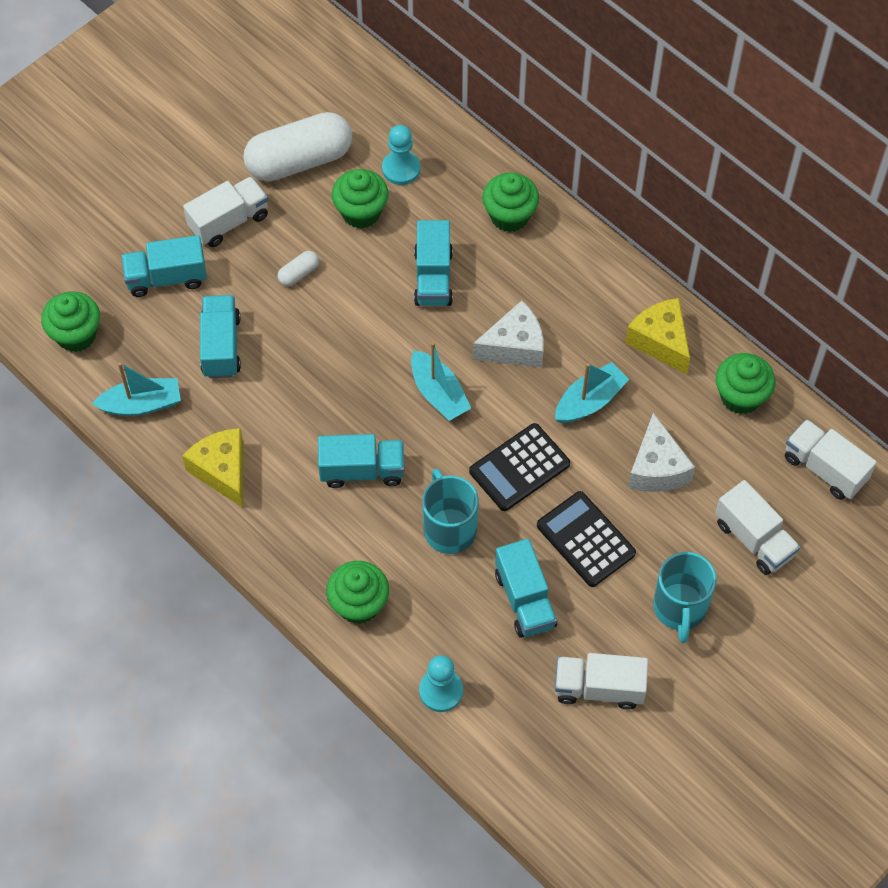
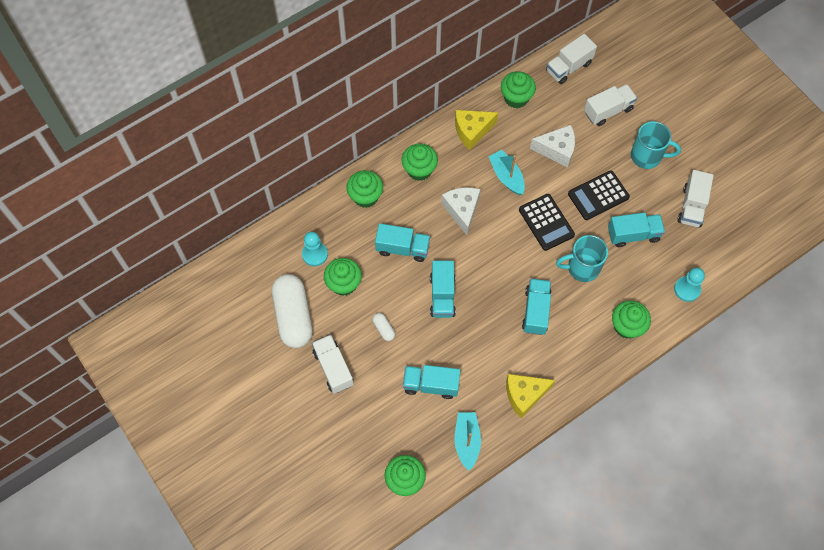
camera: 80 degrees left, 5 degrees up
turquoise truck [121,235,207,297] -> turquoise truck moved to [430,261,456,318]
turquoise boat [411,342,471,421] -> none
none -> green cupcake [401,143,438,181]

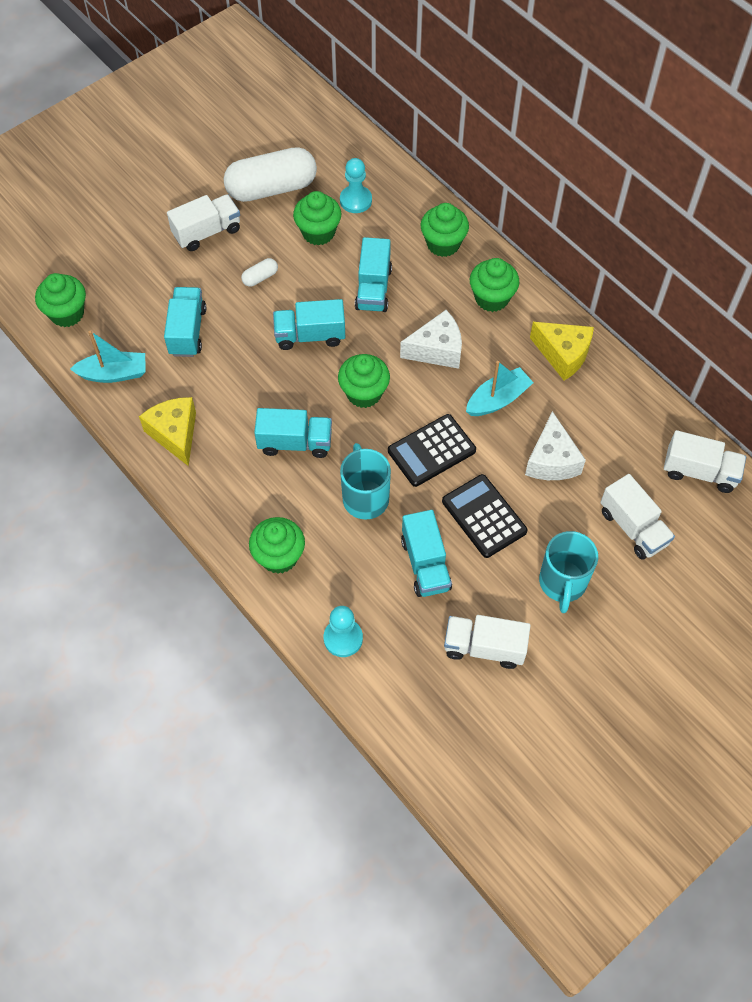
camera: 85 degrees right, 5 degrees down
yellow cheese [455,110,498,150] -> yellow cheese turned 150 degrees clockwise [530,322,594,381]
green cupcake [501,71,536,108] -> green cupcake moved to [338,354,390,408]
white truck [546,34,597,84] -> white truck turned 150 degrees clockwise [664,430,746,493]

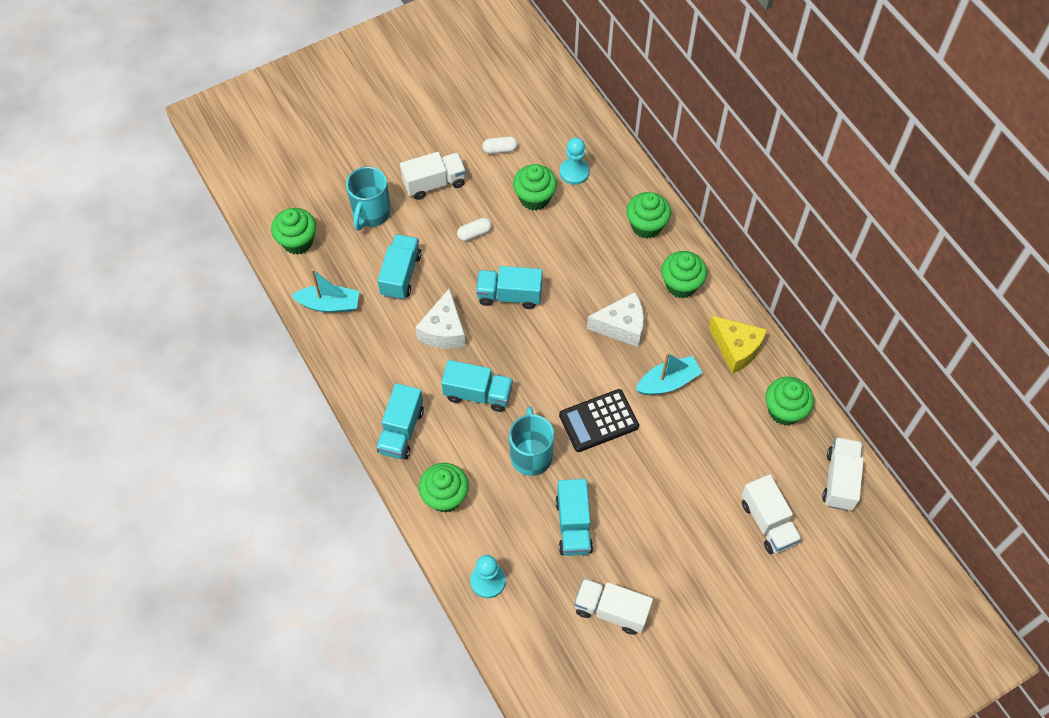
camera: 10 degrees right, 0 degrees up
yellow cheese [139,397,196,466] -> none
white capsule [224,147,317,202] -> white capsule [482,136,518,154], size x0.41
green cupcake [338,354,390,408] -> green cupcake moved to [765,377,814,425]
turquoise truck [355,237,392,312] -> turquoise truck moved to [376,383,424,459]
black calculator [442,474,528,558] -> none
white cheese [525,411,586,480] -> white cheese moved to [415,289,466,349]
turquoise mug [539,531,598,613] -> turquoise mug moved to [346,166,391,230]
white truck [664,430,746,493] -> white truck turned 105 degrees counterclockwise [822,437,864,511]

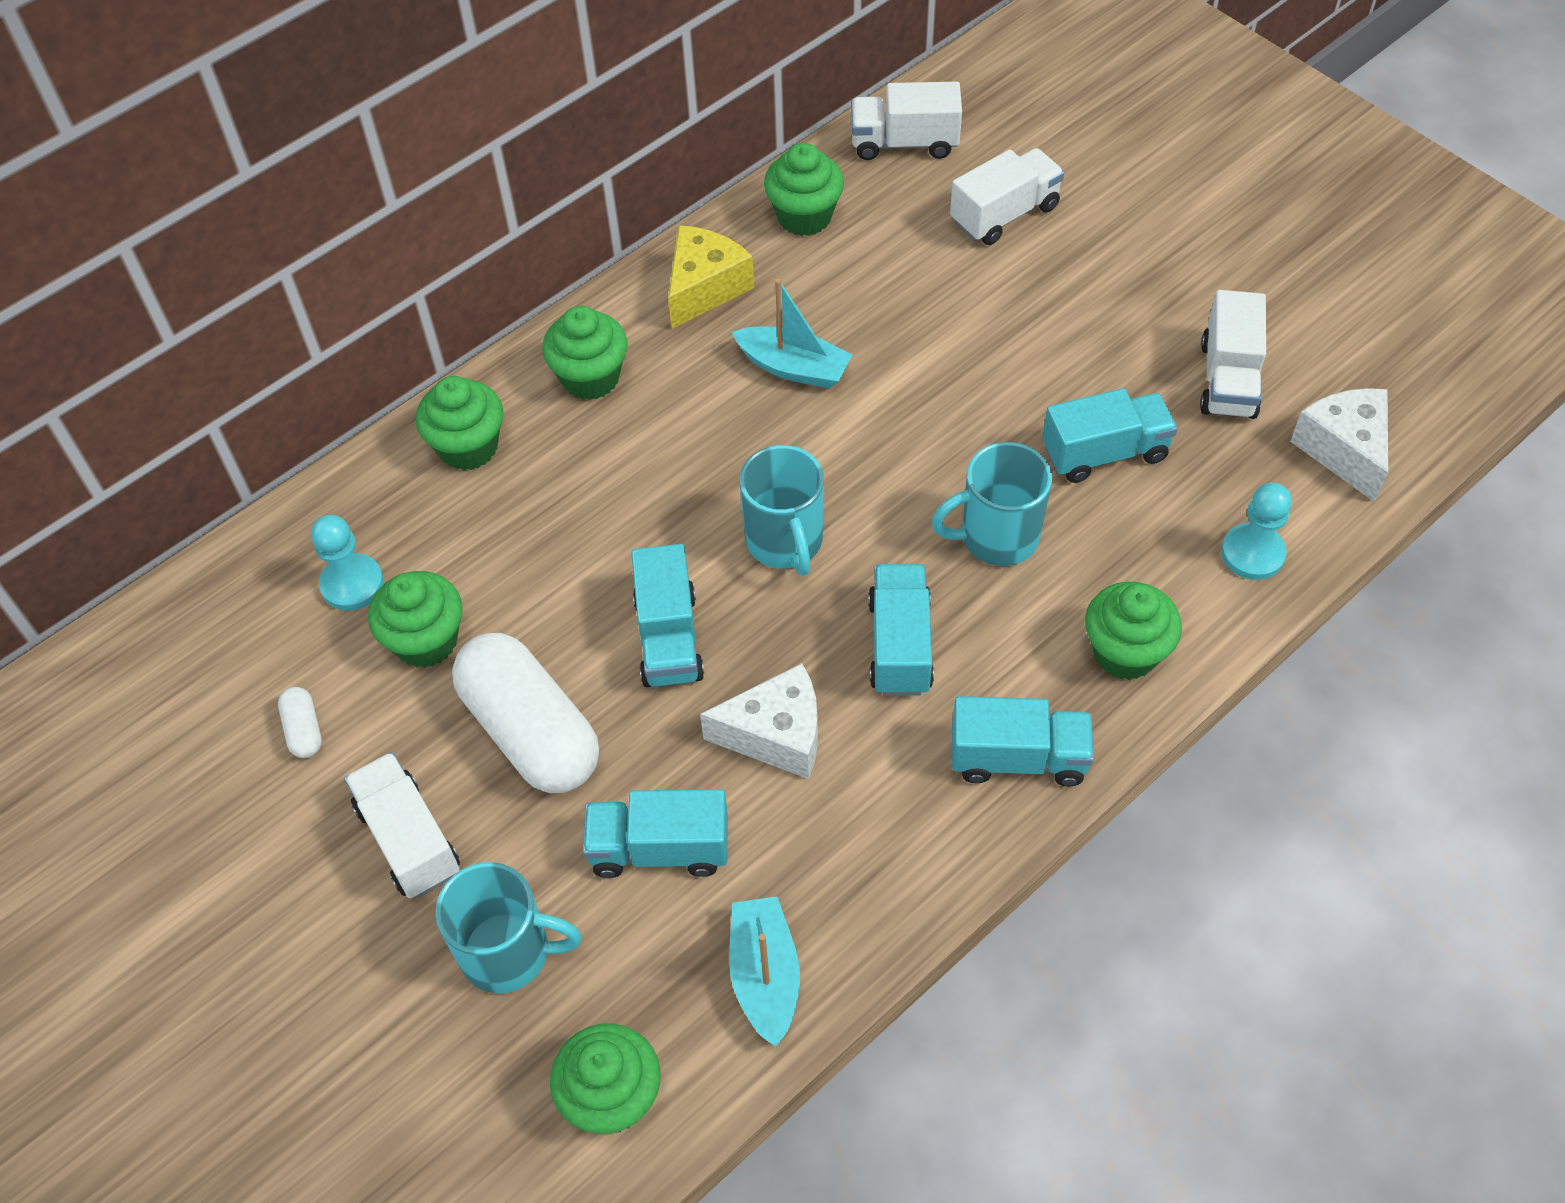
camera: 100 degrees left, 5 degrees down
white capsule [457,218,492,241] -> white capsule [452,633,599,793], size x2.44
black calculator [559,389,639,452] -> none
white cheese [587,292,644,347] -> white cheese moved to [1290,388,1388,502]
turquoise boat [636,353,702,395] -> turquoise boat turned 150 degrees clockwise [732,279,853,389]
none -> turquoise mug [739,445,824,575]

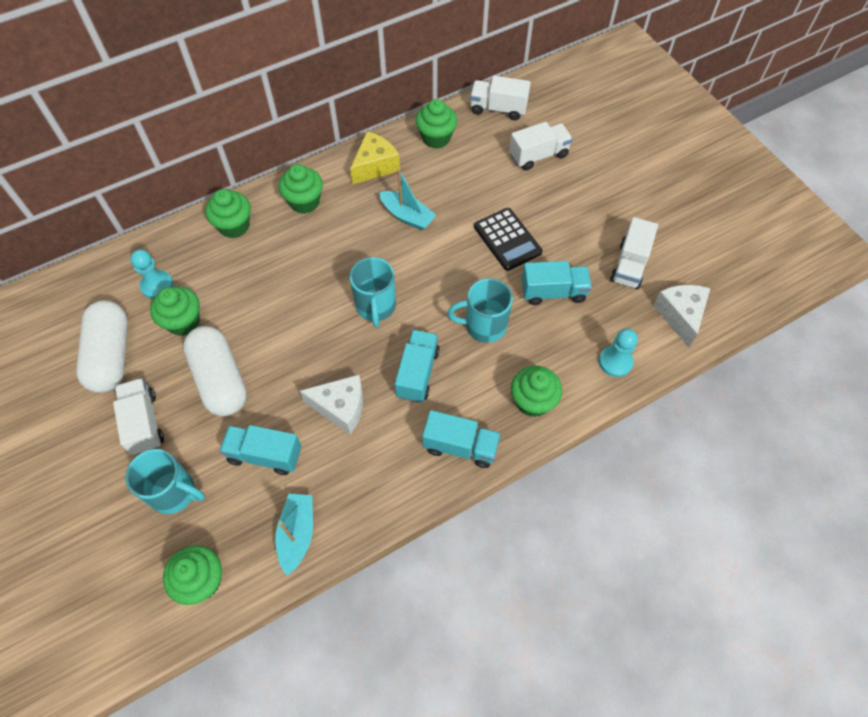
camera: 10 degrees right, 5 degrees up
white capsule [278,687,322,758] -> white capsule [76,300,128,393], size x2.44
turquoise truck [631,544,704,687] -> none
none -> black calculator [474,208,542,271]

